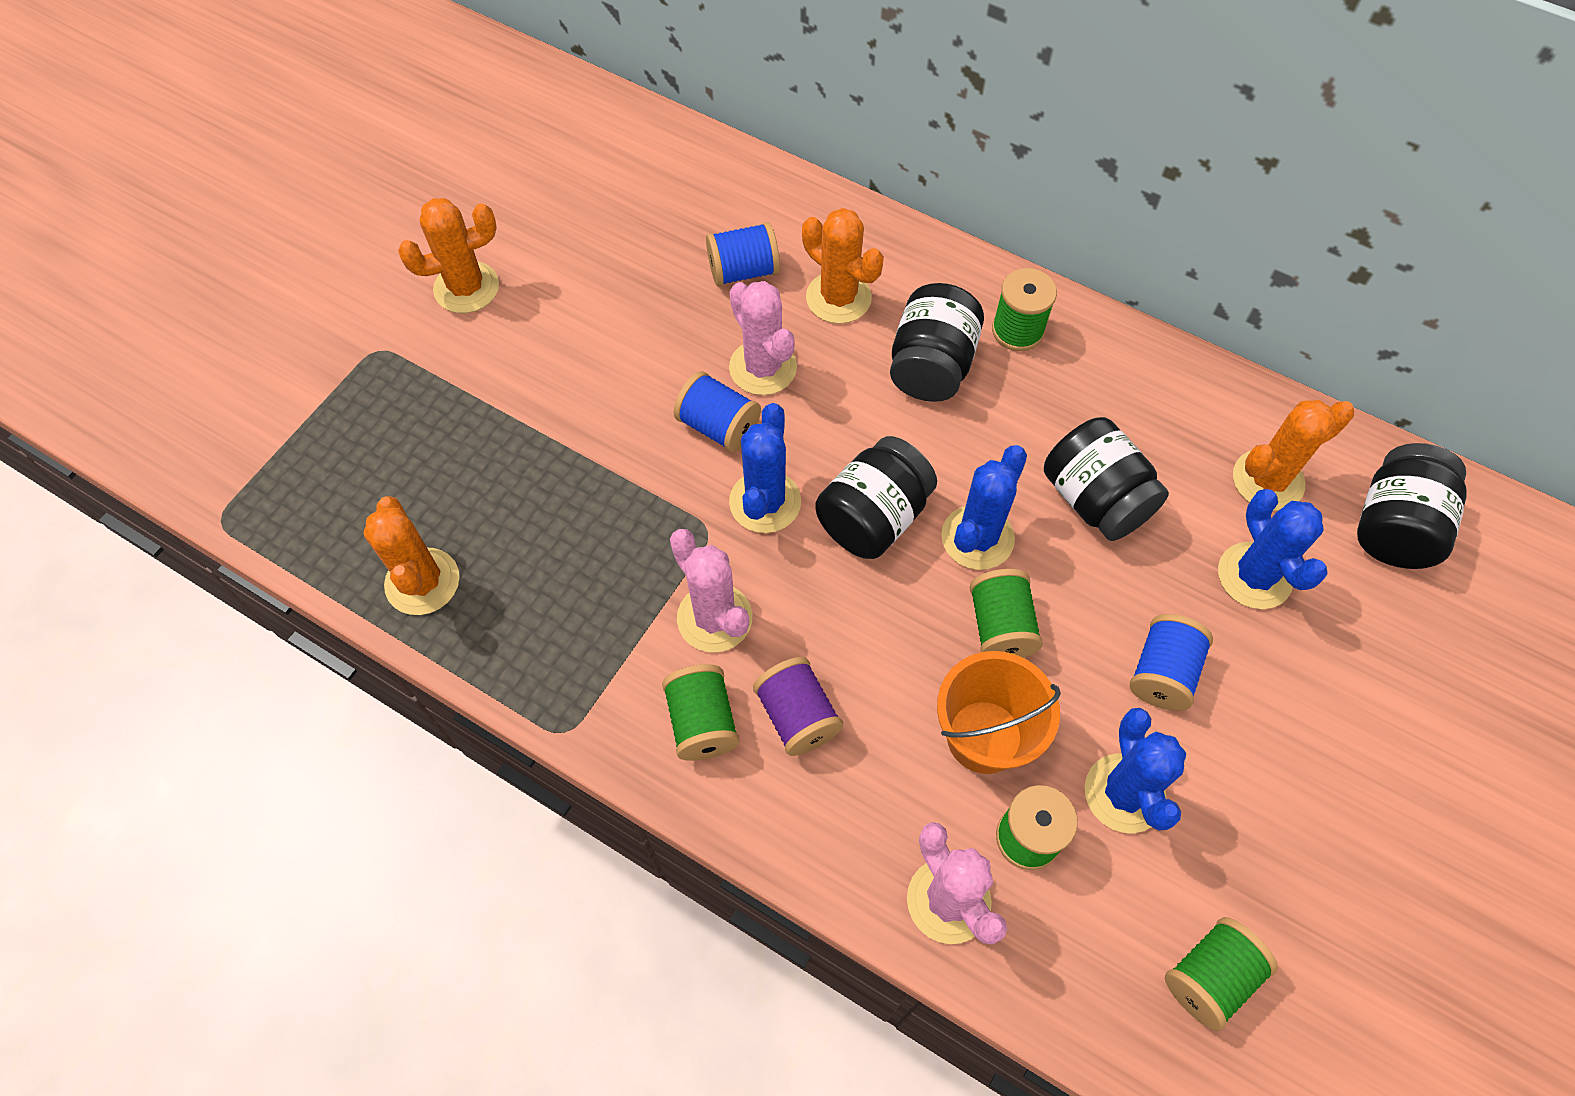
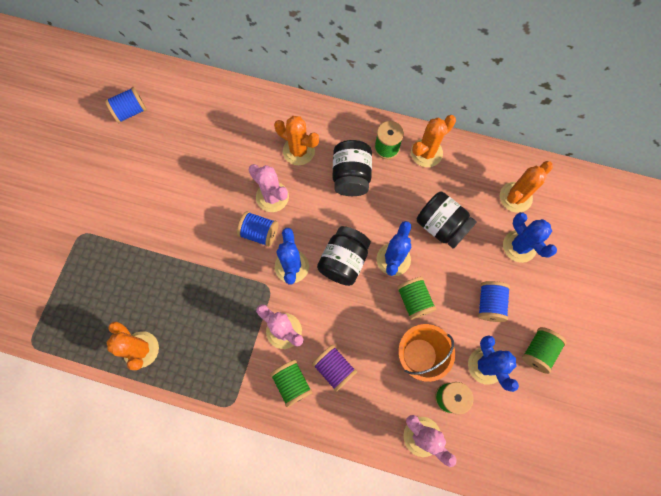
camera: 15 degrees left, 10 degrees up
orange cactus [398,198,499,313] -> orange cactus moved to [411,115,456,167]
blue spool [706,222,780,286] -> blue spool moved to [105,87,147,123]
green spool [1165,917,1278,1031] -> green spool moved to [522,327,567,374]
black jar [1357,443,1467,569] -> none

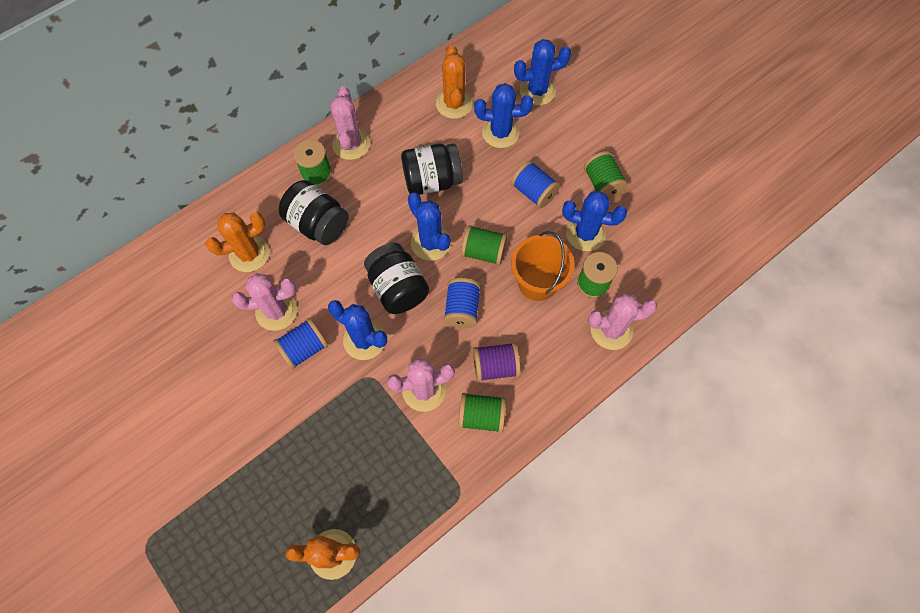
camera: 55 degrees left, 5 degrees down
blue spool [105,87,147,123] -> blue spool moved to [444,278,481,328]
orange cactus [411,115,456,167] -> pink cactus [330,86,370,160]
none -> blue cactus [514,39,571,105]

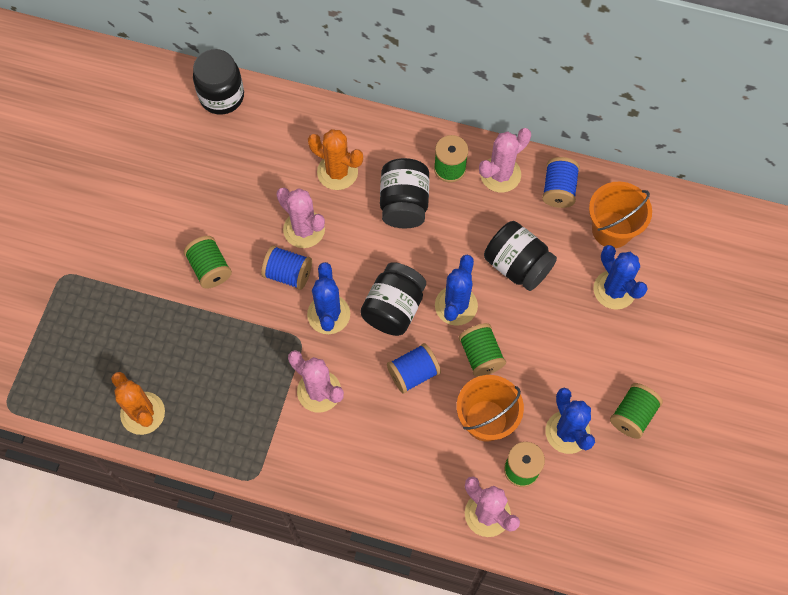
camera: 55 degrees right, 0 degrees up
orange cactus [436,45,473,119] -> orange bucket [589,182,652,248]
green spool [458,393,506,433] -> green spool moved to [184,236,232,289]
purple spool [473,342,521,382] -> none
blue spool [511,160,560,208] -> blue spool moved to [542,157,580,208]
blue cactus [514,39,571,105] -> none
none -> black jar [193,49,244,115]

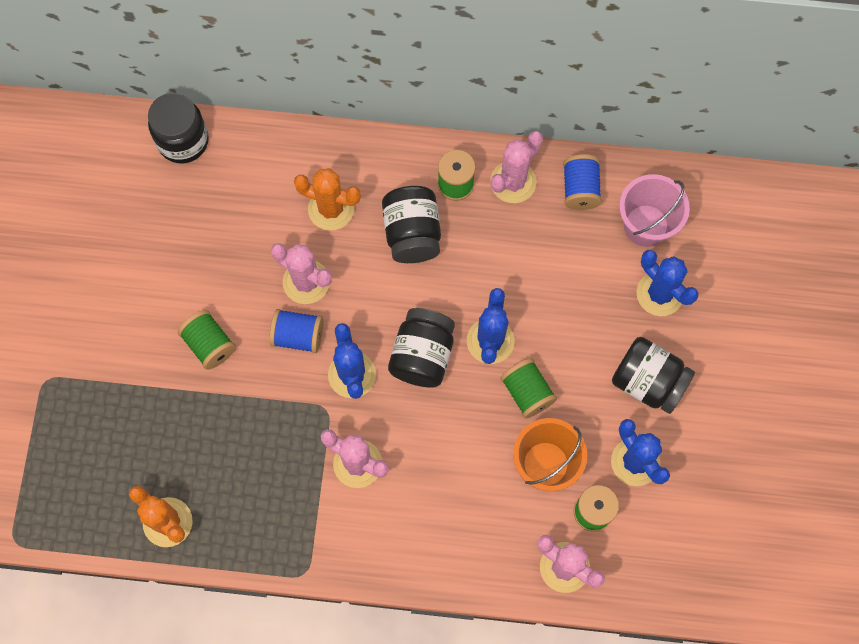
camera: 10 degrees left, 5 degrees up
blue spool [387,343,441,394] -> none
black jar [484,221,557,291] -> black jar moved to [612,337,695,414]
orange bucket [589,182,652,248] -> pink bucket [619,174,690,247]
green spool [610,383,663,439] -> none

